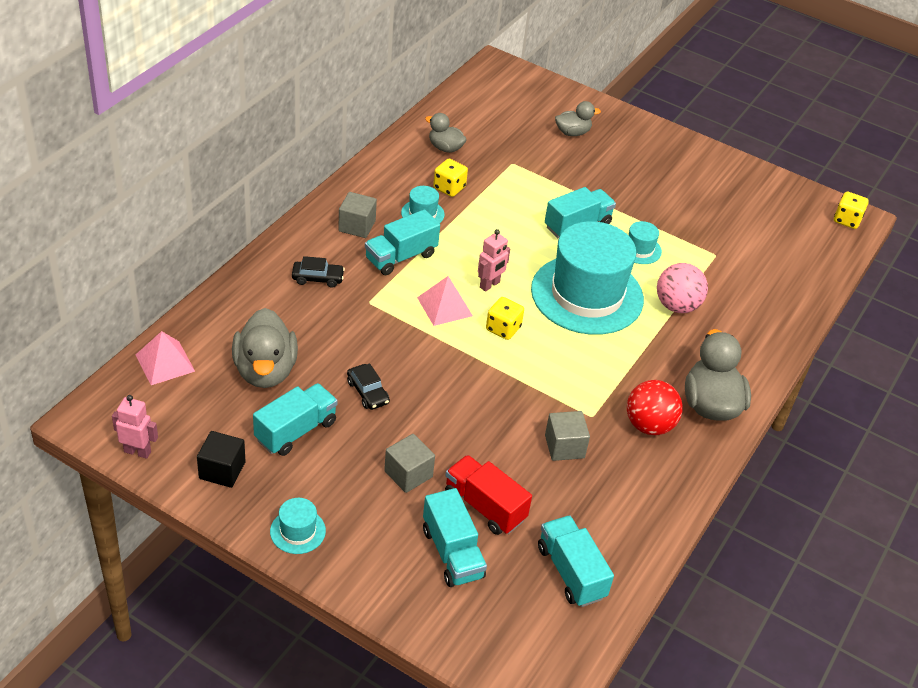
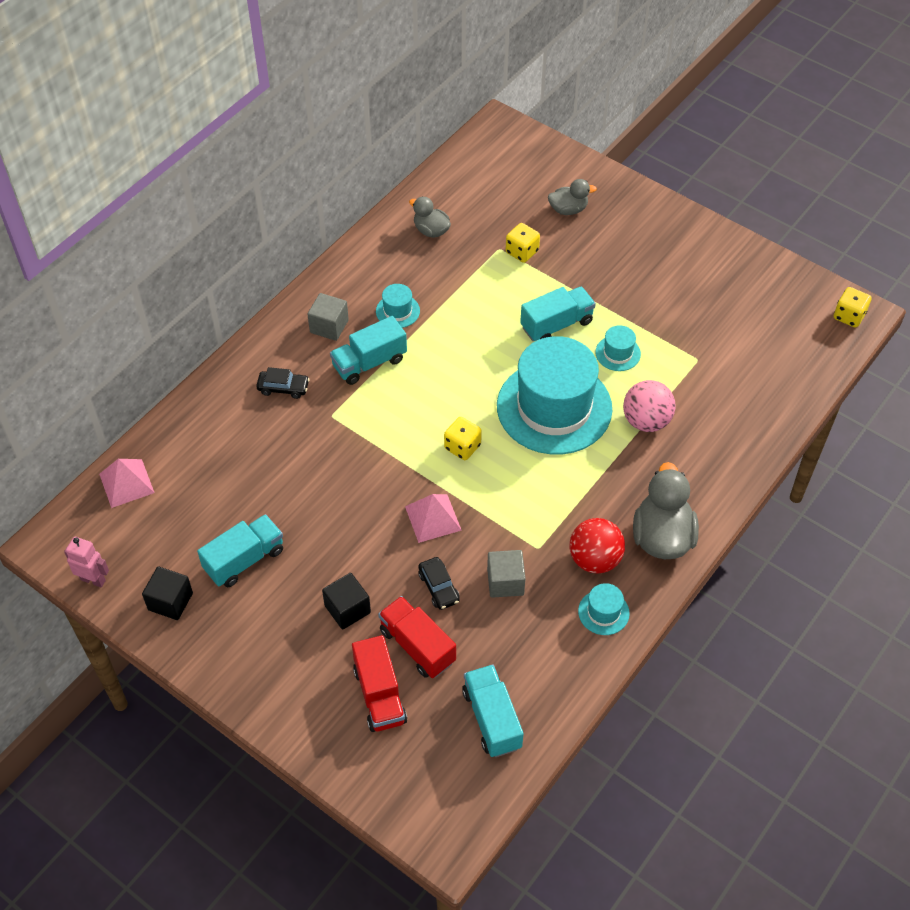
camera: 10 degrees right, 10 degrees up
grey duck [232,308,298,388] -> none
turquoise hat [270,498,326,554] -> turquoise hat moved to [578,583,630,635]
black car [347,363,390,410] -> black car moved to [418,557,460,610]
grey cube [384,434,435,493] -> black cube [322,573,371,630]
pink pyramid [417,276,473,326] -> pink pyramid moved to [405,494,462,543]
turquoise truck [423,488,487,587] -> red truck [352,635,407,732]
yellow dice [433,159,468,197] -> yellow dice moved to [506,223,540,263]
pink robot [478,229,510,292] -> none

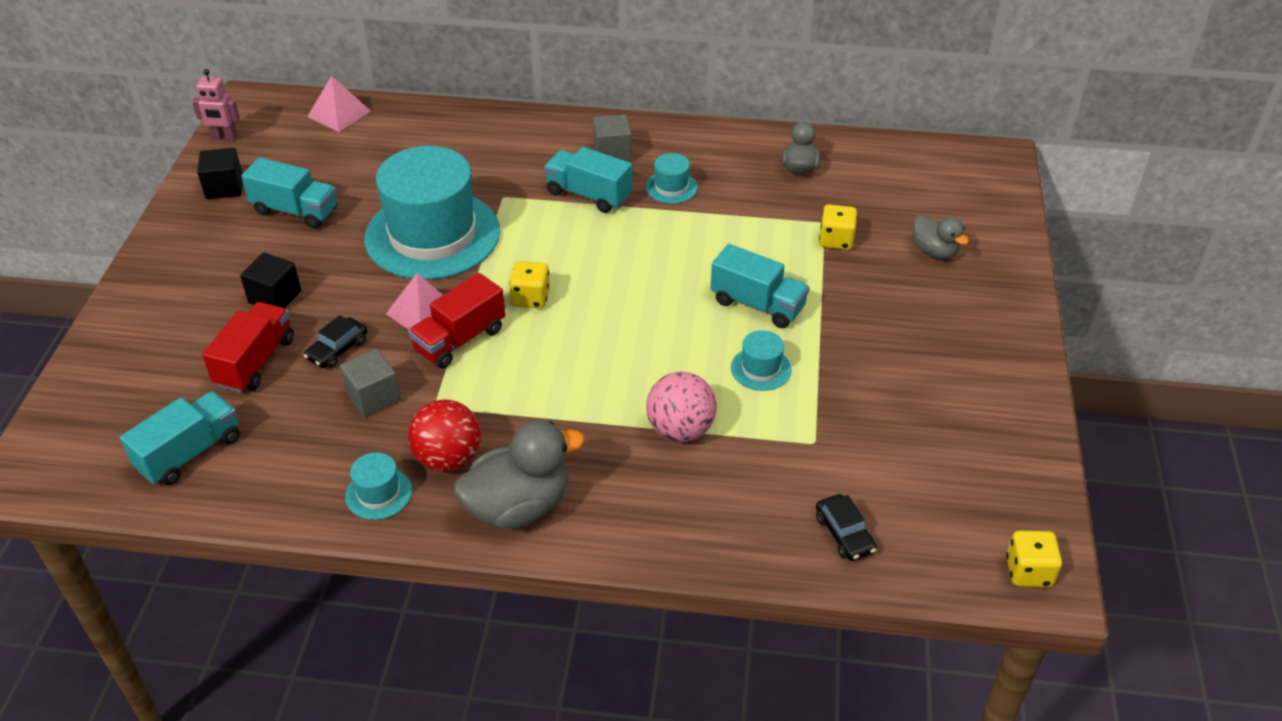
camera: 60 degrees right, 10 degrees down
pink robot [64,537,109,587] -> pink robot turned 105 degrees clockwise [192,69,240,141]
black car [256,367,310,399] -> black car moved to [816,494,877,561]
red truck [352,635,407,732] -> red truck moved to [408,273,506,368]
turquoise hat [497,336,612,455] -> turquoise hat moved to [364,146,500,280]

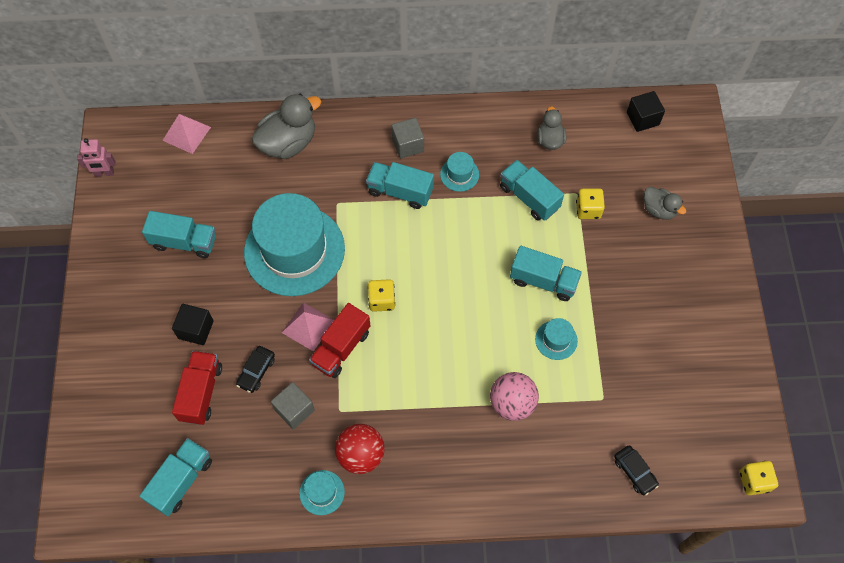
camera: 10 degrees left, 20 degrees up
black cube [197,148,243,199] -> black cube moved to [627,91,665,132]
grey duck [454,420,585,529] -> grey duck moved to [252,94,321,159]
none -> turquoise truck [500,160,564,221]

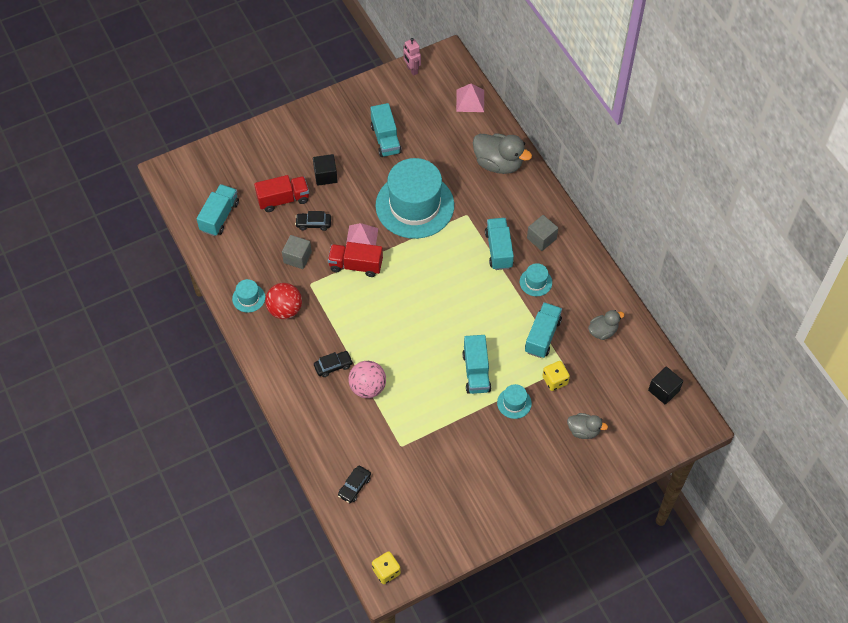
camera: 65 degrees right, 5 degrees down
turquoise truck [140,438,212,516] -> turquoise truck turned 75 degrees counterclockwise [197,184,239,236]
yellow dice [368,279,395,312] -> none
turquoise hat [535,318,578,360] -> turquoise hat moved to [497,384,532,419]
grey duck [644,187,686,220] -> grey duck turned 90 degrees counterclockwise [567,413,608,439]
none -> black car [314,351,353,377]

